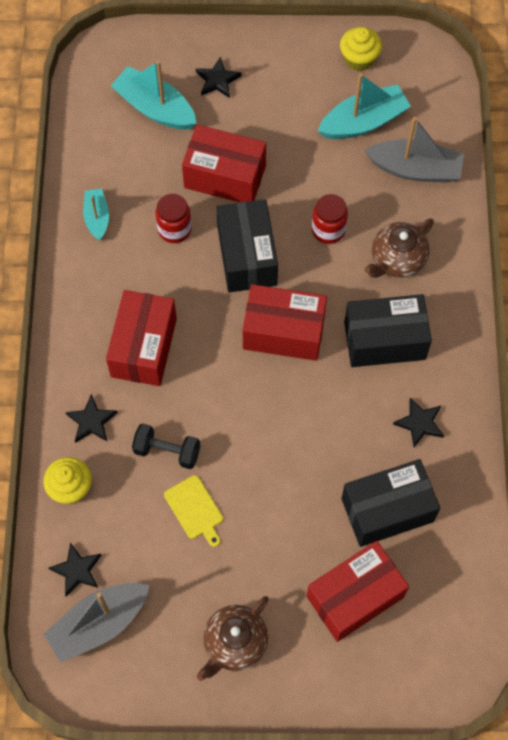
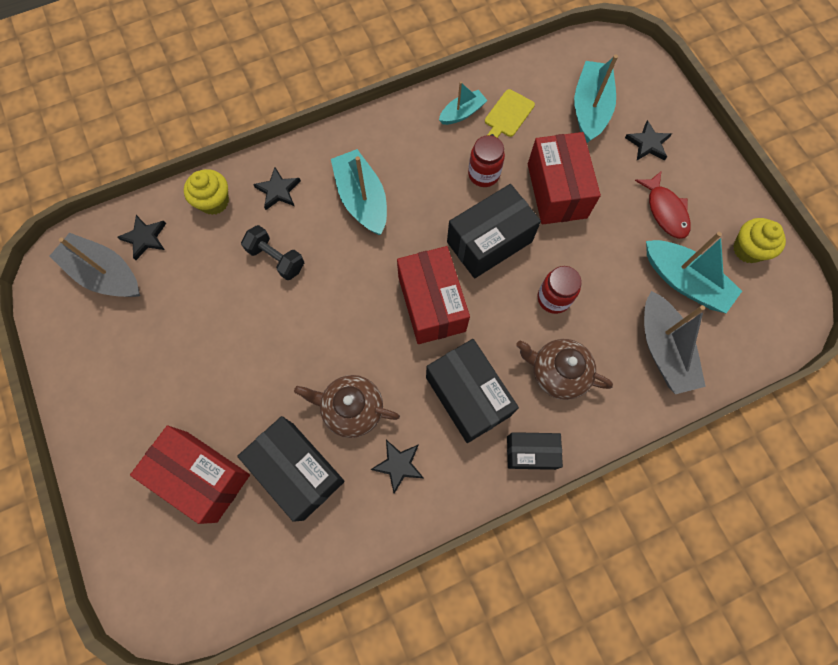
camera: 65 degrees right, 5 degrees up
red box [106,290,177,386] -> turquoise boat [331,149,387,235]
black dumbbell [132,423,200,469] -> black dumbbell turned 45 degrees counterclockwise [241,225,304,280]
yellow cutting board [164,475,223,547] -> yellow cutting board moved to [485,89,535,138]
brown teapot [197,596,269,681] -> brown teapot moved to [294,375,400,438]
none -> black box [507,432,563,470]
none -> red fish [635,171,691,239]

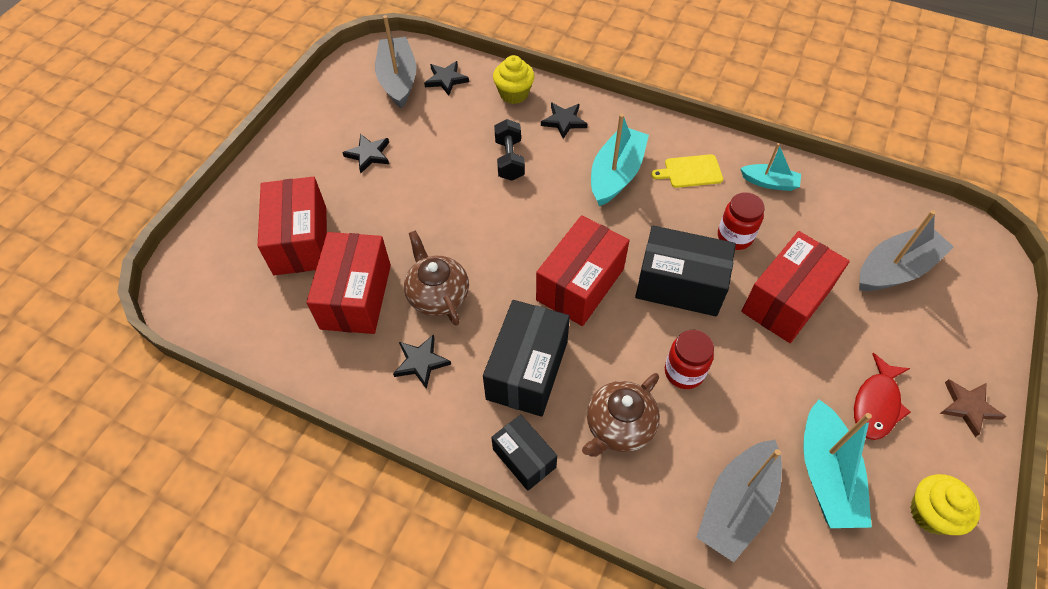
camera: 50 degrees right, 15 degrees down
black box [237,416,345,522] -> red box [307,232,391,334]
yellow cutting board [485,89,535,138] -> yellow cutting board moved to [651,154,723,188]
brown teapot [516,339,613,400] -> brown teapot turned 120 degrees counterclockwise [582,373,660,457]
turquoise boat [574,55,618,143] -> grey boat [859,210,954,291]
black star [625,120,672,160] -> black star moved to [342,134,389,173]
none -> brown star [940,379,1006,437]

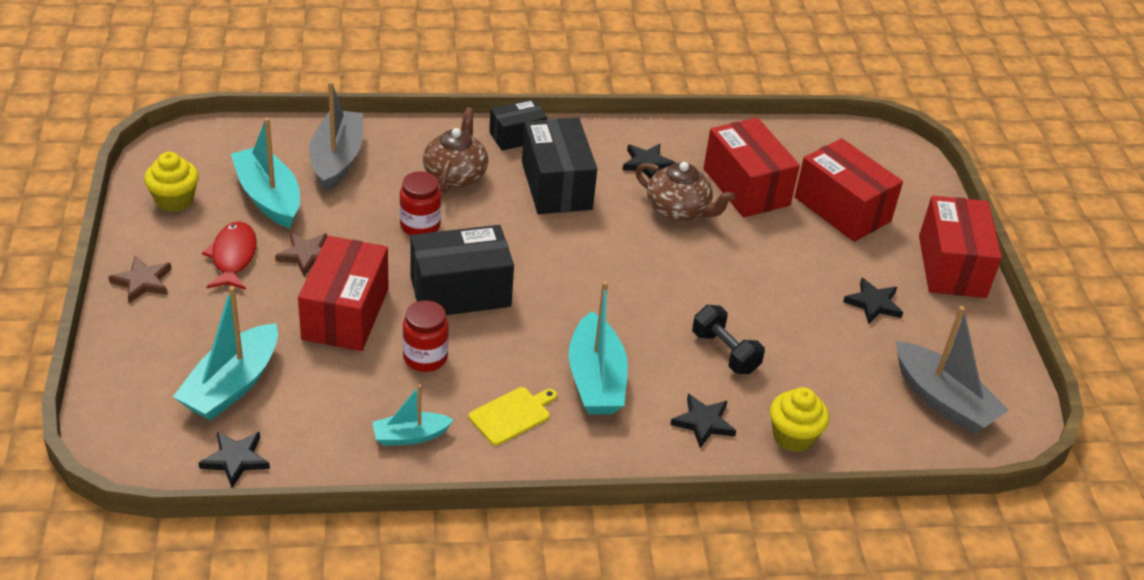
camera: 145 degrees right, 15 degrees down
black star [424,61,469,96] -> black star moved to [199,432,270,488]
black box [491,414,557,491] -> black box turned 45 degrees counterclockwise [489,99,547,151]
red box [536,215,629,326] -> red box moved to [919,196,1002,298]
grey boat [859,210,954,291] -> turquoise boat [173,286,278,421]
none -> brown star [275,233,327,276]

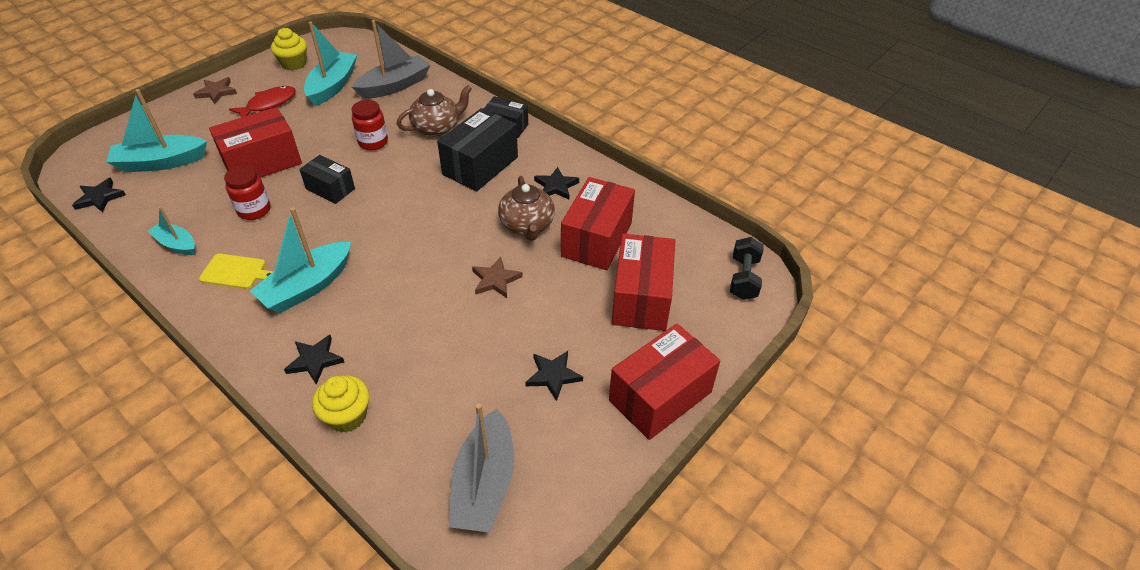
camera: 50 degrees right, 5 degrees up
brown star [275,233,327,276] -> brown star moved to [472,257,523,298]
black box [410,225,514,315] -> black box [299,155,355,204], size x0.60
black dumbbell [692,305,765,374] -> black dumbbell moved to [730,237,764,300]

